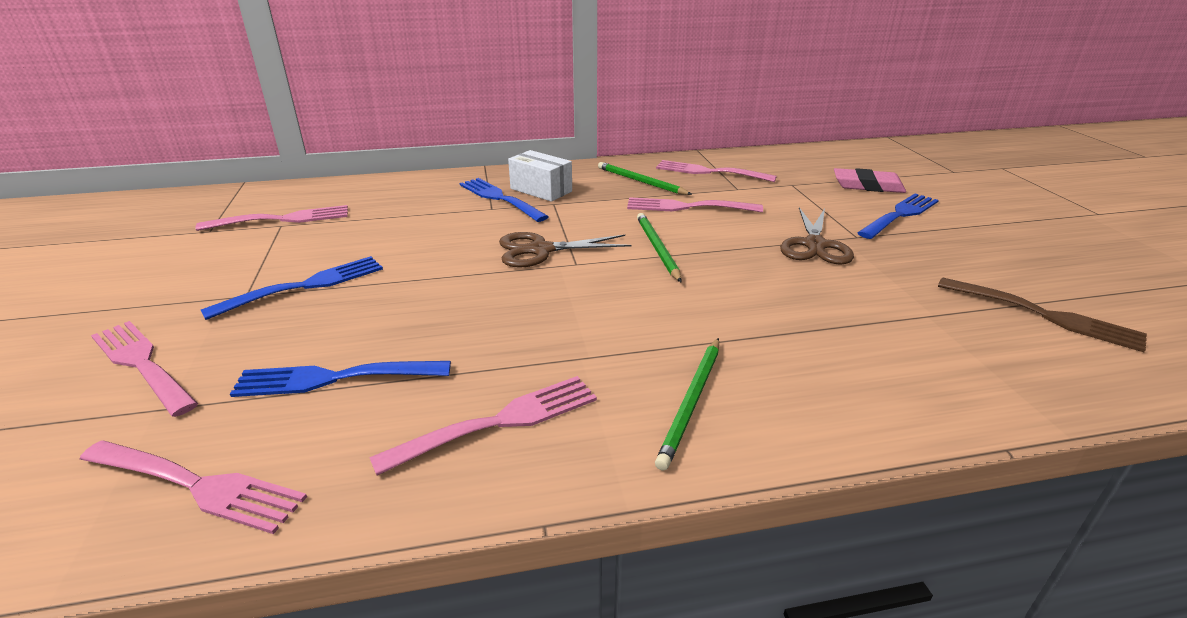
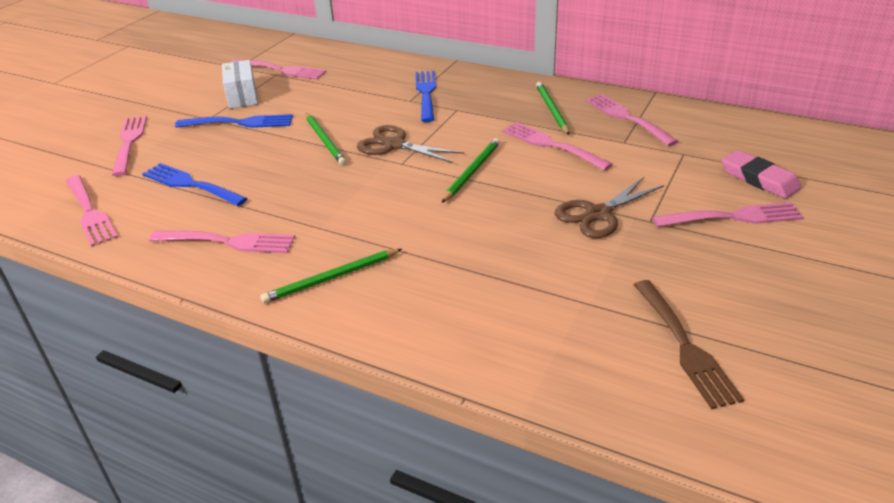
camera: 40 degrees right, 5 degrees up
white box [508,150,572,202] -> white box moved to [222,60,258,109]
blue fork [858,193,939,239] -> pink fork [652,202,804,227]
none -> green pencil [306,113,346,165]

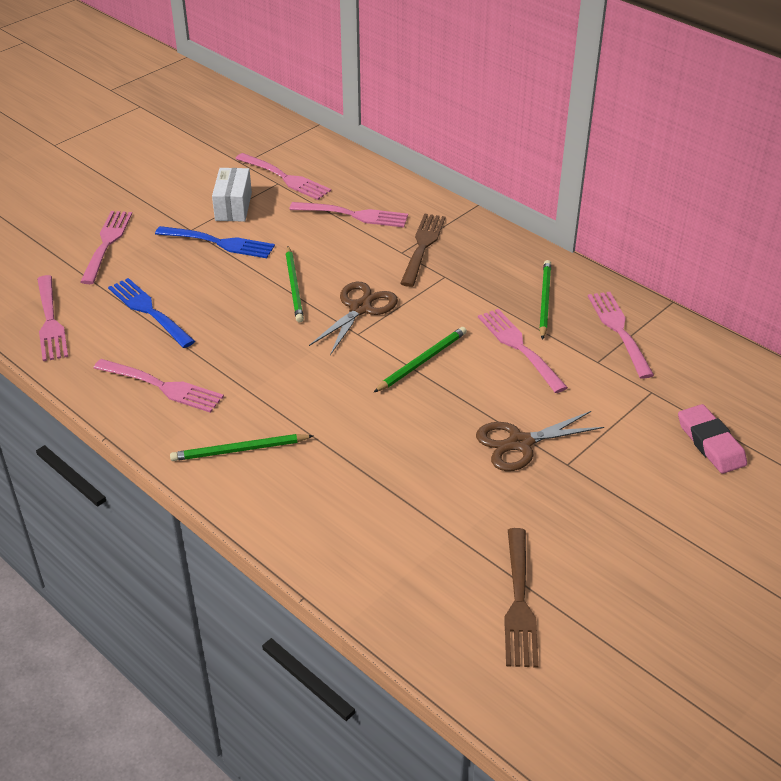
camera: 15 degrees right, 5 degrees up
brown scissors [357,125,464,163] -> brown scissors turned 75 degrees clockwise [309,282,398,355]
blue fork [416,71,436,122] -> brown fork [400,213,445,287]
pink fork [652,202,804,227] -> pink fork moved to [289,202,408,227]

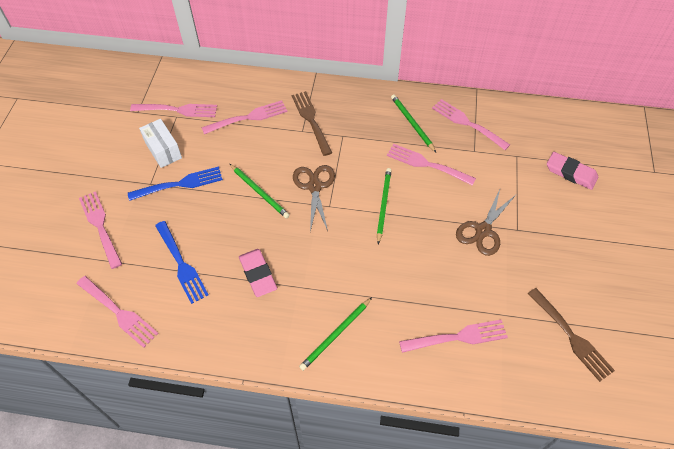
camera: 35 degrees left, 15 degrees up
pink fork [94,359,224,413] -> pink fork moved to [399,320,508,353]
blue fork [108,278,195,348] -> blue fork turned 135 degrees counterclockwise [155,221,209,304]
none -> pink eraser [239,249,277,297]

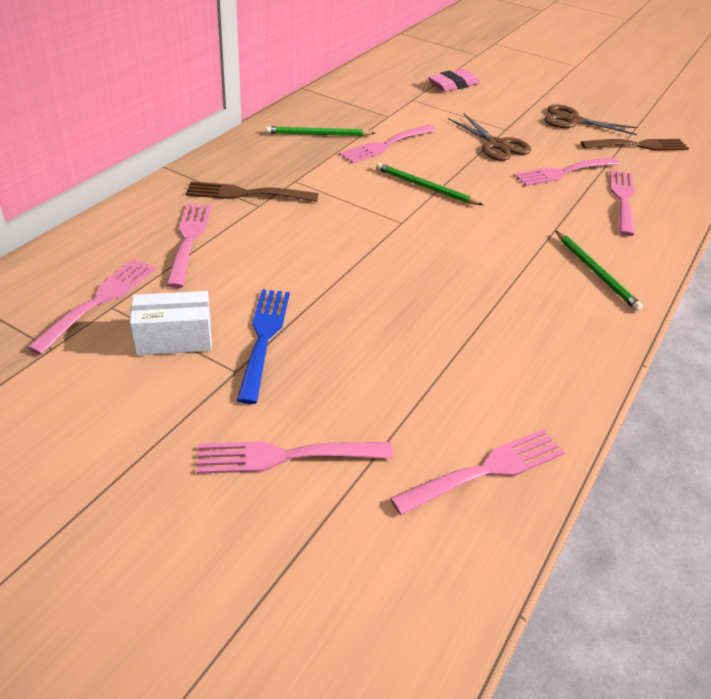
camera: 70 degrees left, 15 degrees down
blue fork [155,221,209,304] -> none
green pencil [230,164,290,218] -> none
pink eraser [239,249,277,297] -> none
brown scissors [293,165,335,232] -> brown scissors moved to [544,105,637,135]
pink fork [432,99,510,150] -> pink fork moved to [514,157,620,186]

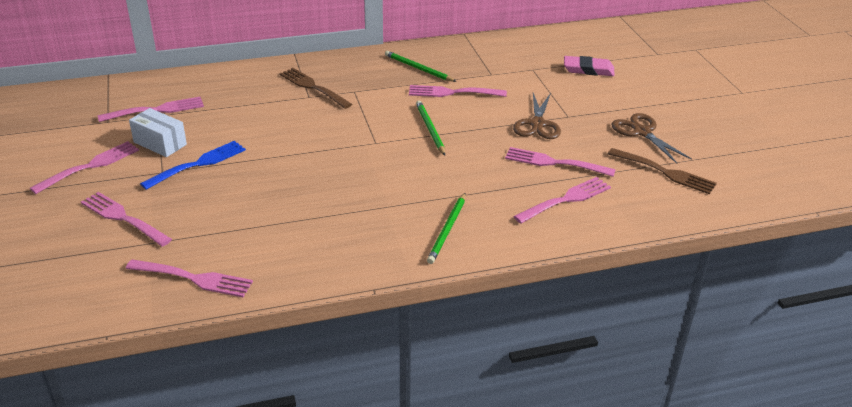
camera: 45 degrees right, 5 degrees down
pink fork [166,203,211,288] -> pink fork moved to [30,141,139,194]

